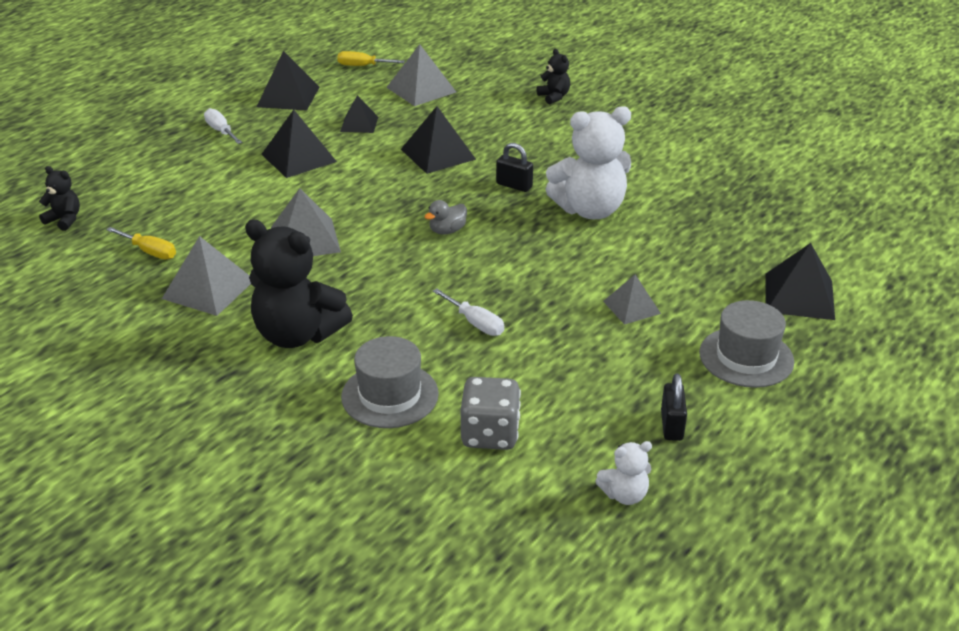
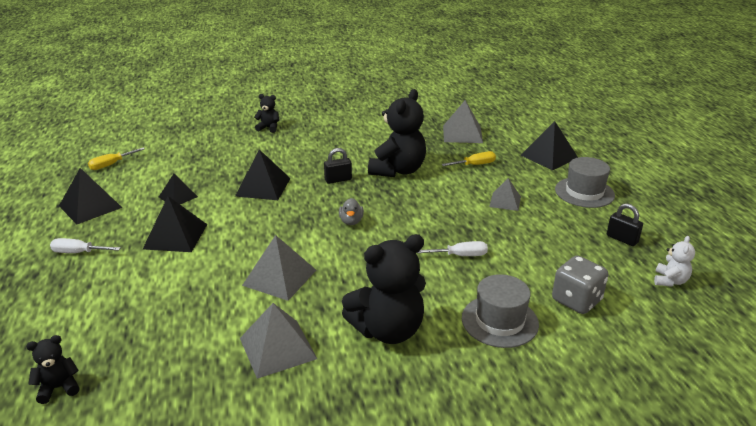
camera: 50 degrees left, 5 degrees down
yellow screwdriver [106,227,176,259] -> yellow screwdriver moved to [442,151,496,166]
grey pyramid [386,44,456,106] -> grey pyramid moved to [443,100,483,143]
white teddy bear [545,106,631,219] -> black teddy bear [368,89,426,177]

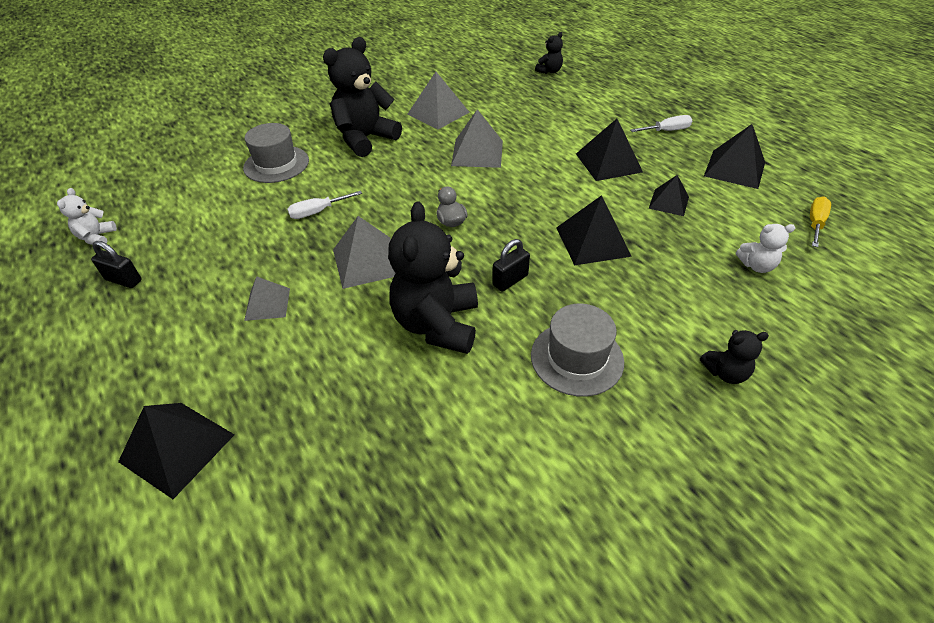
camera: 160 degrees right, 15 degrees up
yellow screwdriver [442,151,496,166] -> none
grey pyramid [443,100,483,143] -> grey pyramid moved to [333,216,395,289]
grey dice [552,256,608,314] -> none
grey hat [555,157,615,208] -> grey hat moved to [531,304,624,397]
none -> white teddy bear [736,224,795,273]

